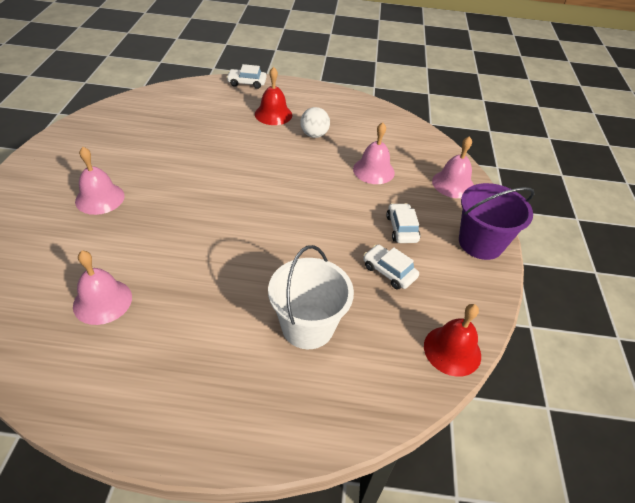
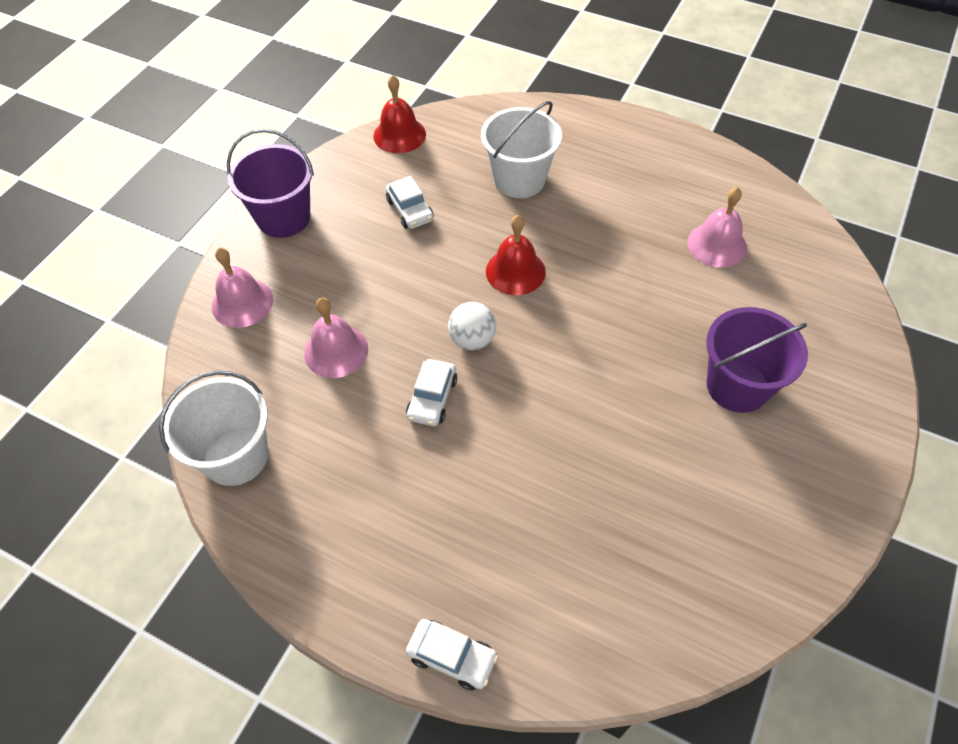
camera: 155 degrees left, 10 degrees up
pink bell [75,147,125,215] -> purple bucket [706,307,808,413]
red bell [255,67,292,125] -> red bell moved to [486,215,546,295]
white ball [300,107,330,138] -> white ball moved to [448,302,496,350]
white car [386,203,420,243] -> white car moved to [406,359,457,426]
none -> white bucket [159,370,268,486]

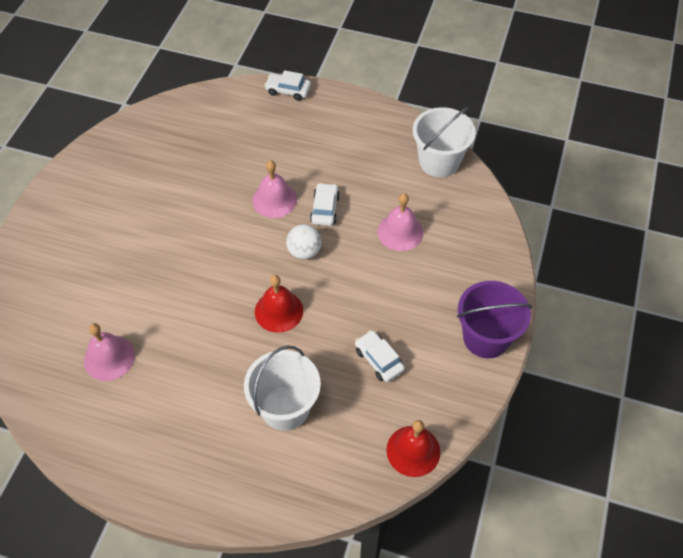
camera: 170 degrees right, 0 degrees up
pink bell [212,248,273,328] -> pink bell moved to [252,160,297,218]
purple bucket [706,307,808,413] -> none

